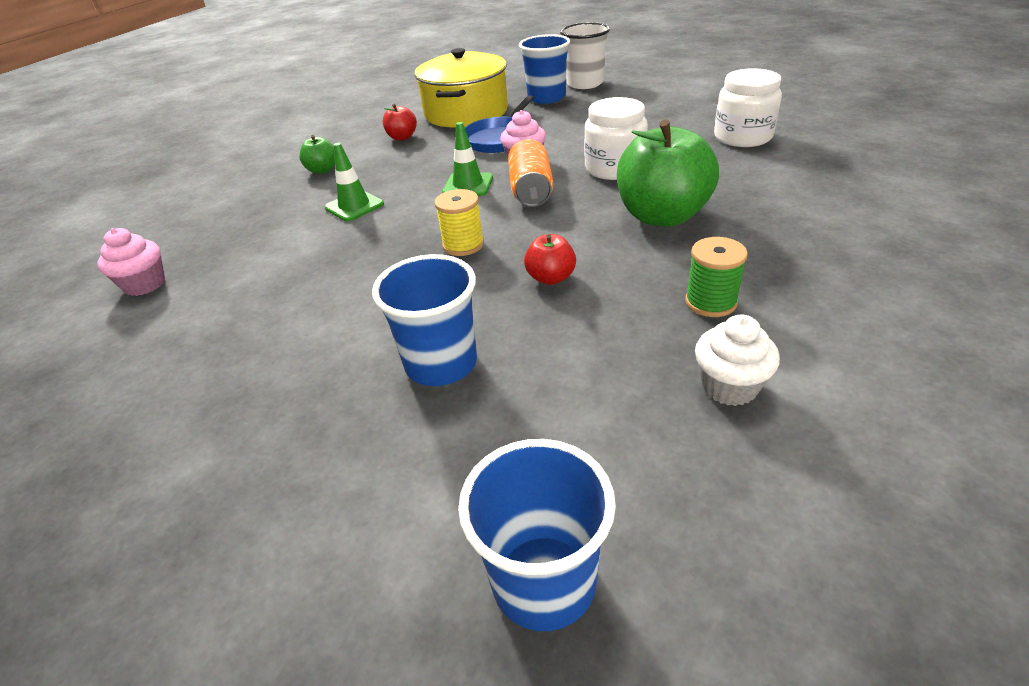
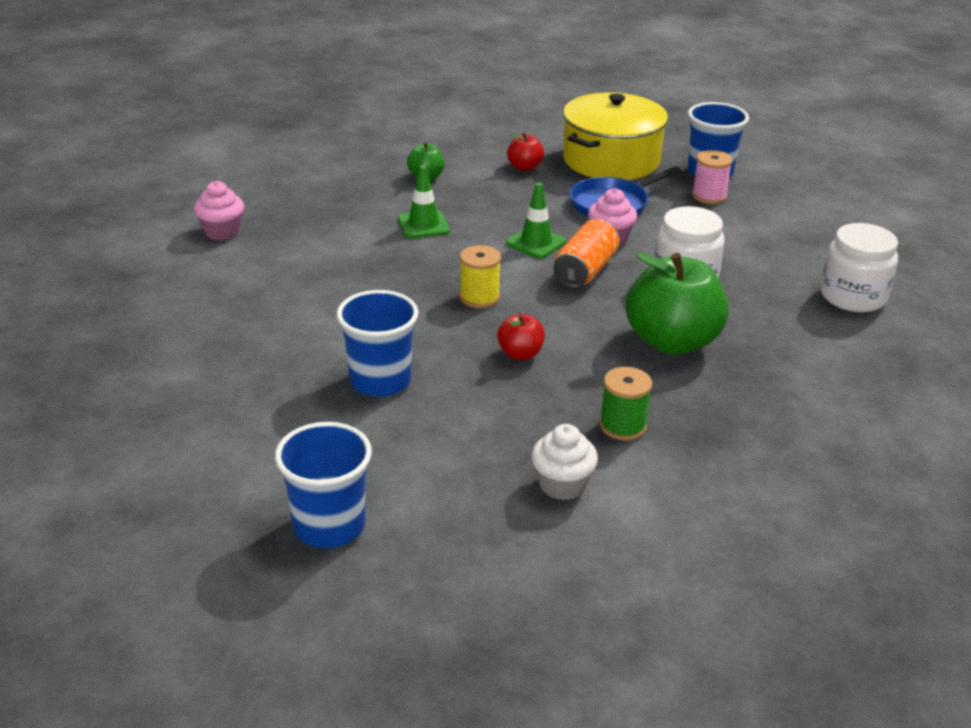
camera: 25 degrees right, 5 degrees down
white cup [560,22,610,89] -> none
none -> pink spool [692,150,733,204]

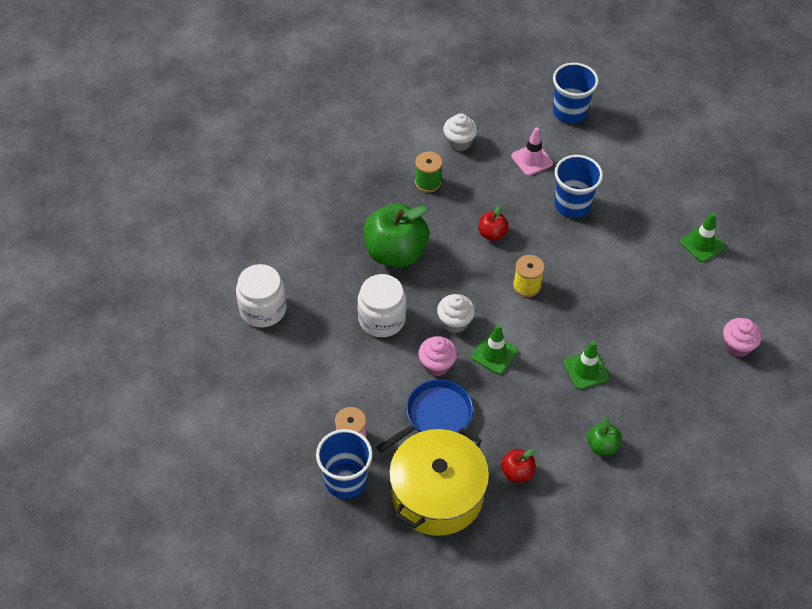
camera: 175 degrees right, 20 degrees up
orange can [554,219,619,288] -> white cupcake [437,294,475,333]
none -> pink traffic cone [511,127,553,176]
none -> green traffic cone [680,213,725,262]

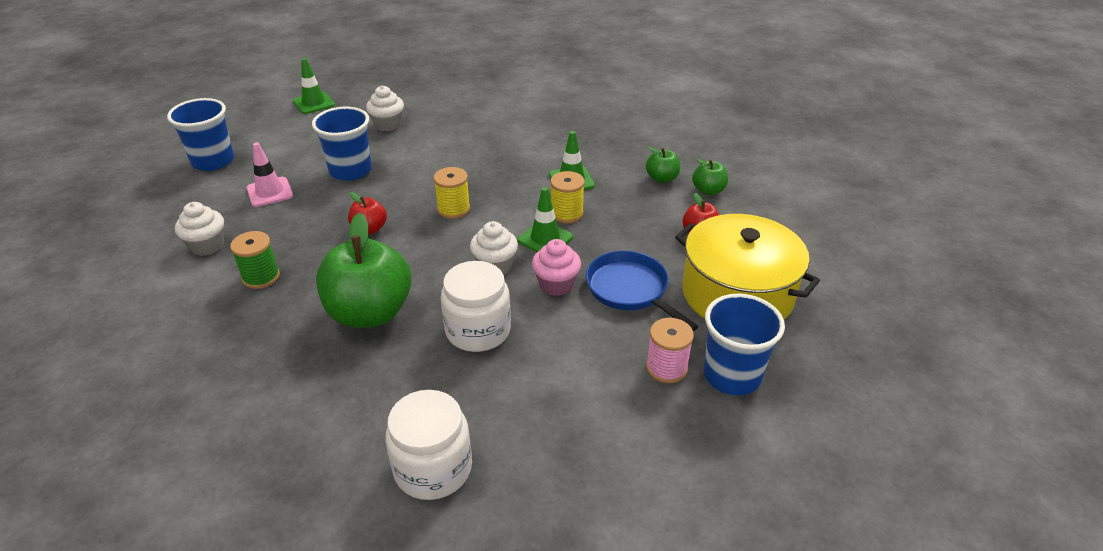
camera: 85 degrees left, 15 degrees down
green traffic cone [680,213,725,262] -> green traffic cone moved to [293,58,335,114]
pink cupcake [723,318,762,357] -> none
none -> white cupcake [366,86,404,131]
none -> yellow spool [550,171,585,223]
none -> green apple [692,159,728,195]

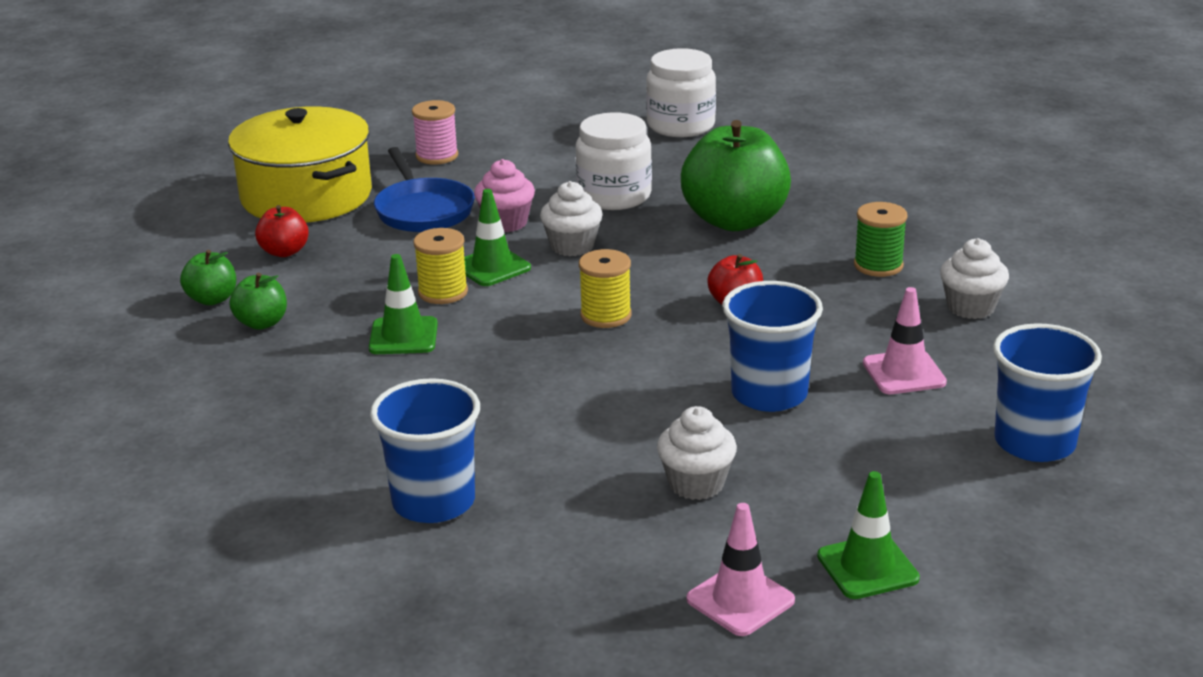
camera: 165 degrees left, 10 degrees down
blue cup [704,294,785,395] -> blue cup moved to [370,378,480,523]
none -> pink traffic cone [686,503,795,636]

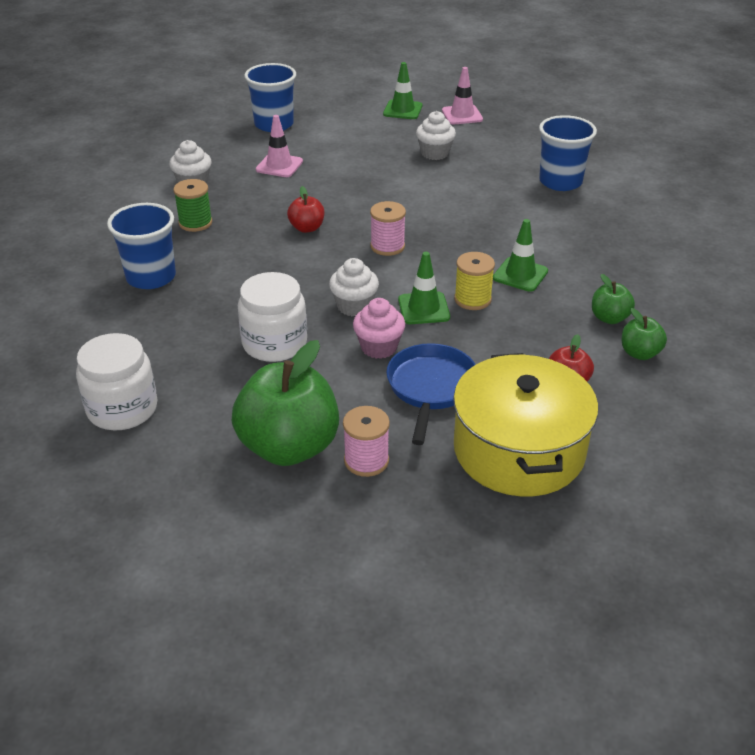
camera: 150 degrees left, 10 degrees up
yellow spool [579,249,632,328] -> pink spool [370,201,406,256]
green apple [681,120,791,231] -> green apple moved to [232,340,339,466]
blue cup [722,281,823,412] -> blue cup moved to [107,203,176,289]

